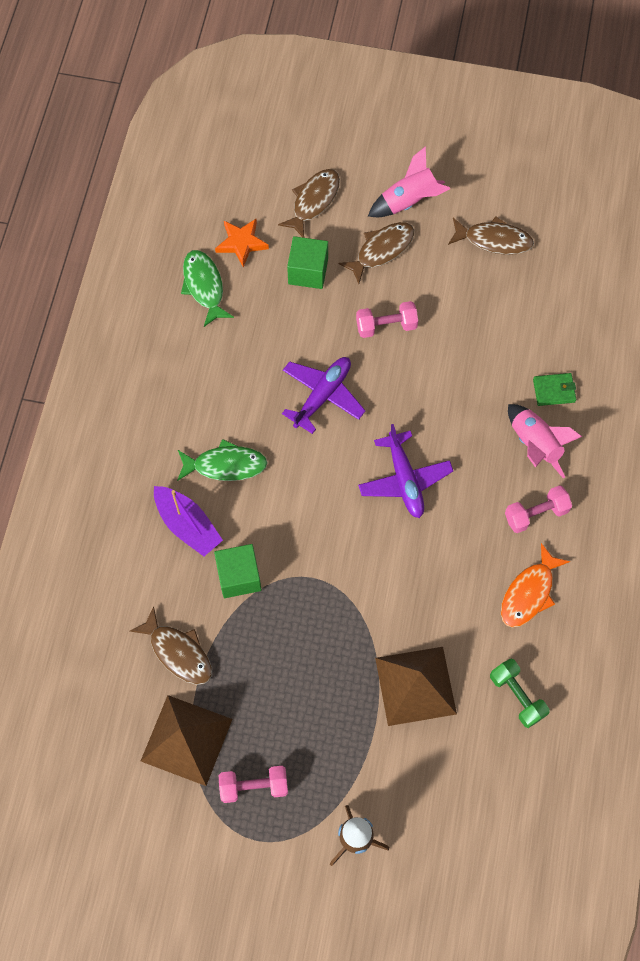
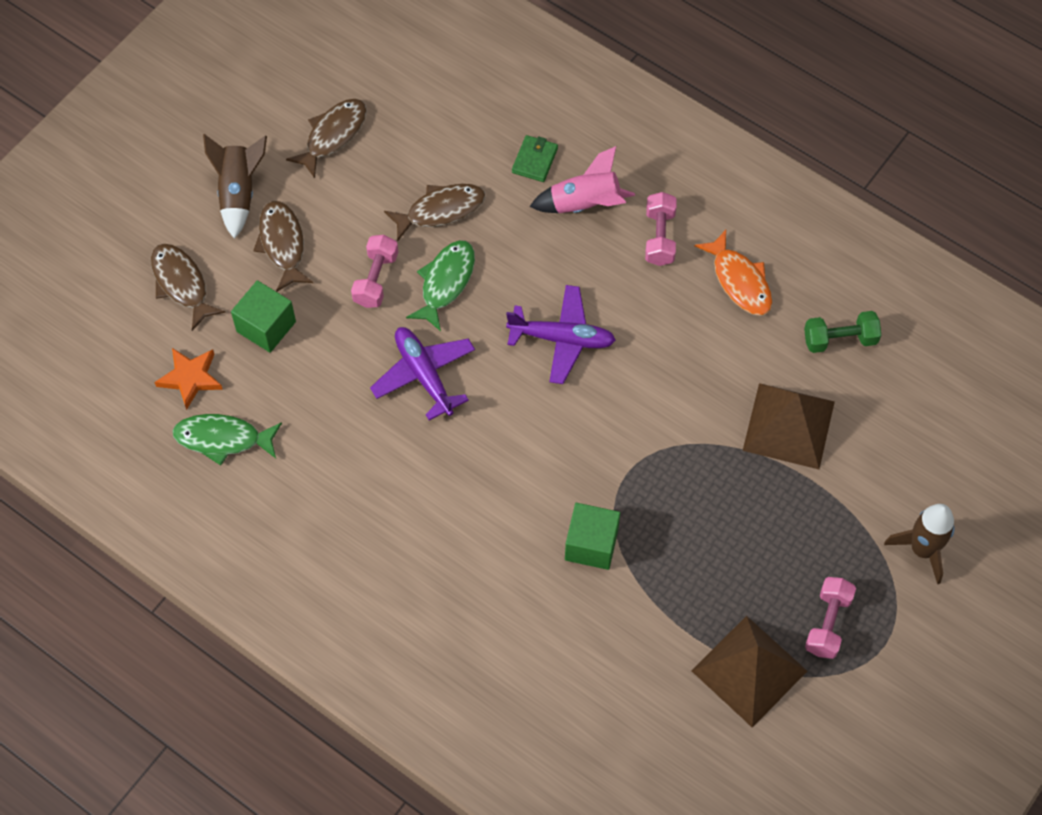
camera: 65 degrees left, 5 degrees down
brown fish [129,606,212,685] -> brown fish moved to [384,184,485,242]
purple boat [154,486,223,556] -> none
green fish [177,439,268,481] -> green fish moved to [406,240,475,331]
pink rocket [368,146,450,217] -> brown rocket [203,134,267,239]

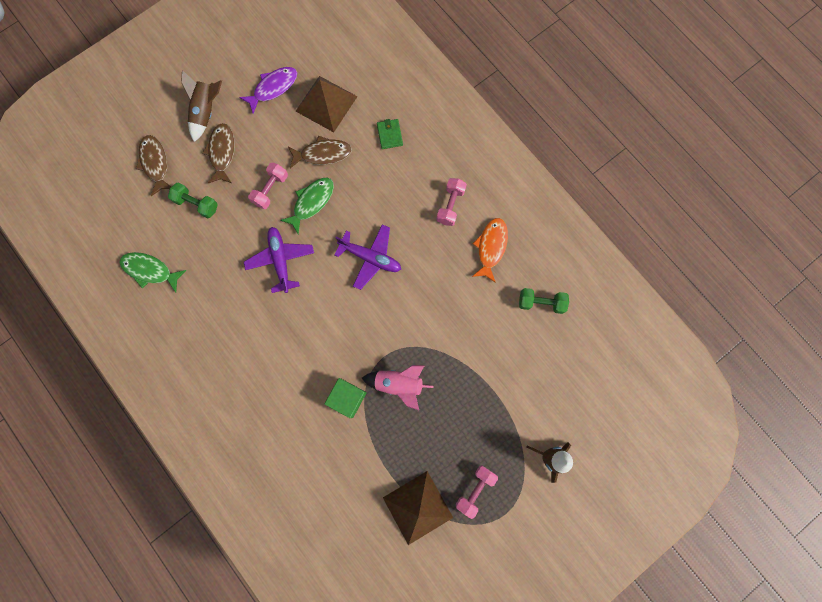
camera: 15 degrees right, 15 degrees up
orange star [154,348,223,410] -> none
green cube [231,280,296,353] -> green dumbbell [168,183,218,218]
brown fish [286,99,367,178] -> purple fish [239,67,297,113]
green wallet [512,135,558,182] -> green wallet turned 45 degrees counterclockwise [377,119,403,149]
pink rocket [529,146,635,213] -> pink rocket moved to [362,365,433,410]
orange fish [694,230,772,316] -> orange fish turned 150 degrees counterclockwise [472,218,508,283]
brown pyramid [743,383,835,469] -> brown pyramid moved to [296,76,358,132]

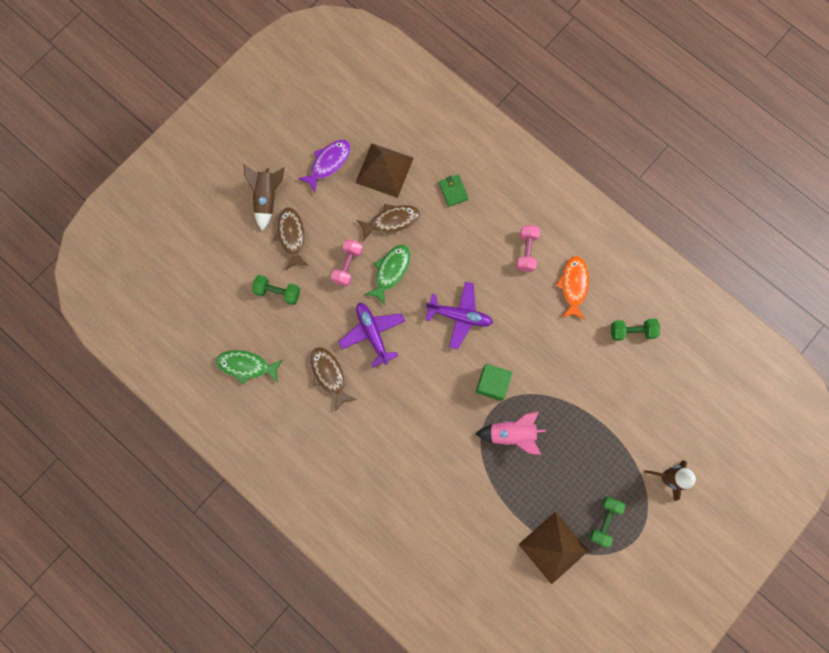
camera: 10 degrees left, 0 degrees up
brown fish [136,135,171,196] -> brown fish moved to [311,347,356,411]
green cube [324,378,367,418] -> green cube moved to [476,364,513,401]
pink dumbbell [456,465,498,519] -> green dumbbell [589,496,626,548]

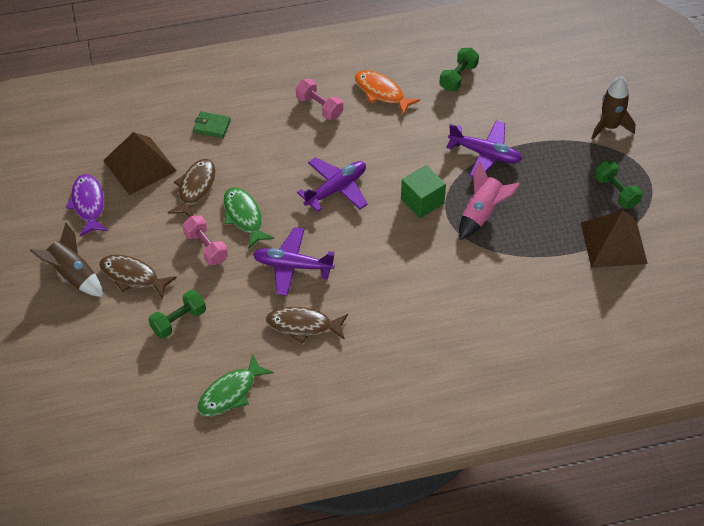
camera: 55 degrees left, 25 degrees down
none -> purple plane [446,121,522,177]

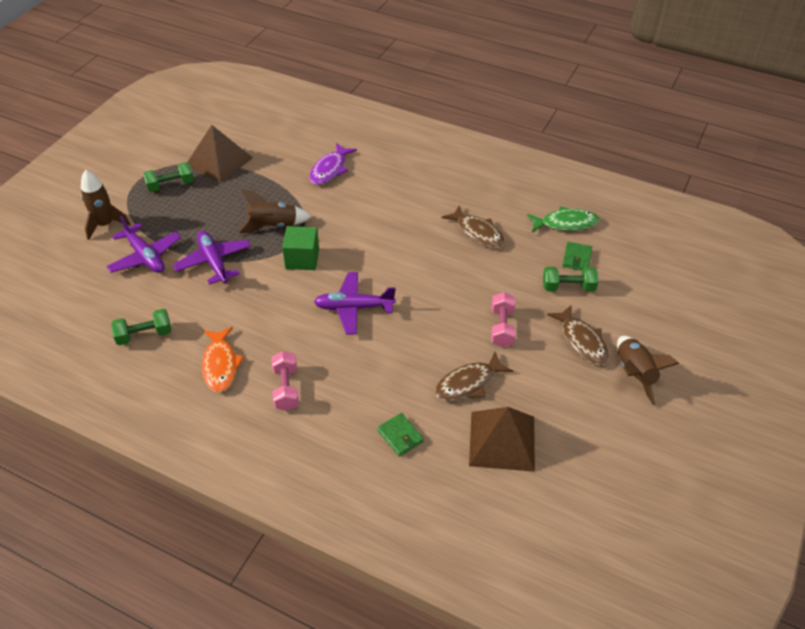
camera: 140 degrees left, 5 degrees down
purple fish [66,174,108,236] -> purple fish moved to [309,143,357,185]
green fish [224,187,274,249] -> none
purple plane [253,227,335,296] -> purple plane moved to [106,216,181,273]
pink rocket [459,161,520,240] -> brown rocket [238,189,311,233]
green dumbbell [595,161,643,209] -> green dumbbell turned 60 degrees clockwise [143,162,194,192]
none -> green wallet [562,242,592,271]

